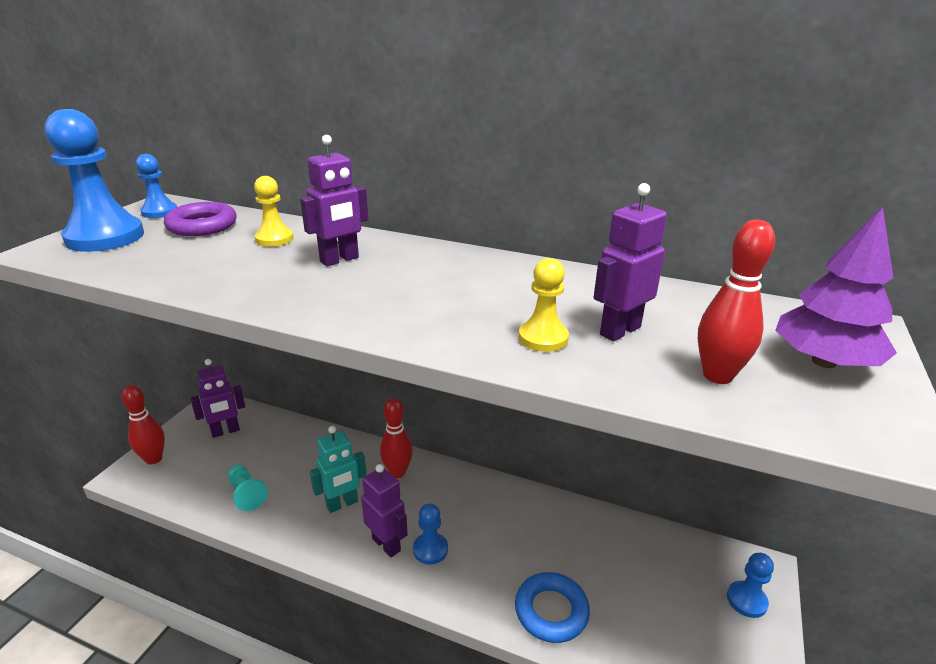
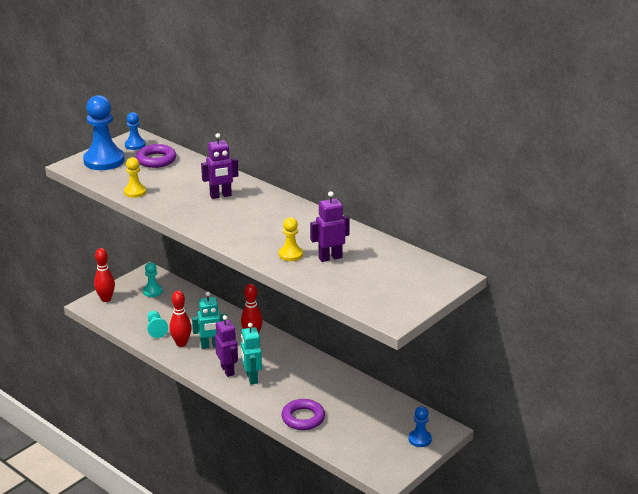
camera: 20 degrees right, 0 degrees up
purple robot [190,359,245,438] -> turquoise pawn [143,262,163,297]
yellow pawn [254,176,294,246] -> yellow pawn moved to [124,157,146,198]
blue pawn [413,503,448,564] -> turquoise robot [241,323,262,384]
blue ring [515,572,590,643] -> purple ring [282,399,325,430]
red bowling pin [698,220,775,384] -> red bowling pin moved to [170,291,191,347]
purple tree [775,207,897,368] -> none

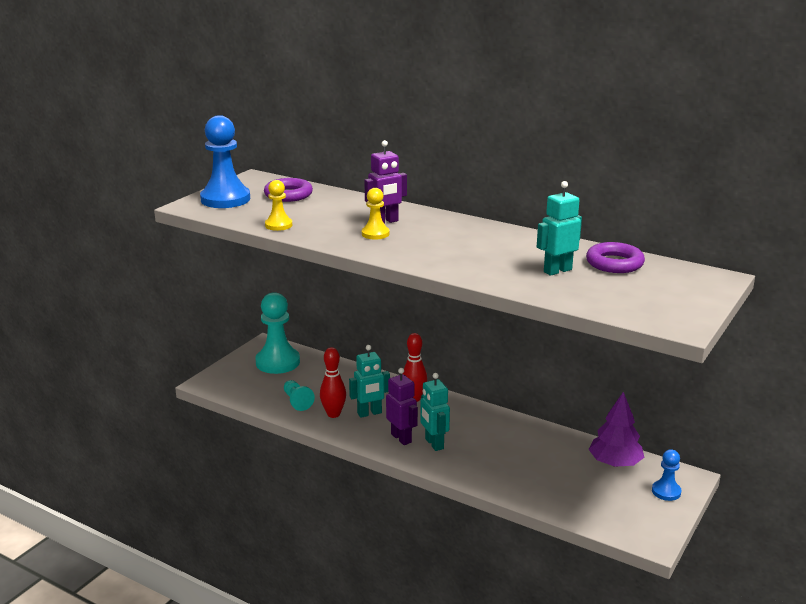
camera: 10 degrees left, 5 degrees down
red bowling pin [94,248,115,302] -> none
blue pawn [125,112,146,150] -> none
turquoise pawn [143,262,163,297] -> turquoise pawn [255,292,300,374], size x1.92
yellow pawn [279,217,303,261] -> yellow pawn moved to [362,188,390,240]
purple ring [282,399,325,430] -> purple ring moved to [586,242,645,273]
purple robot [310,191,350,262] -> turquoise robot [537,181,582,276]
none -> purple tree [588,392,644,467]

